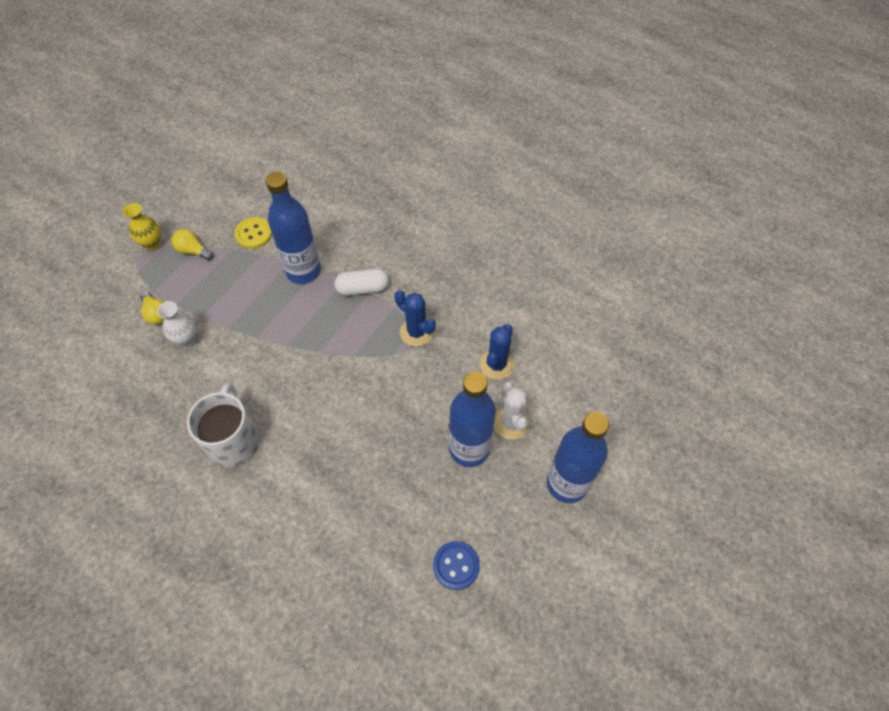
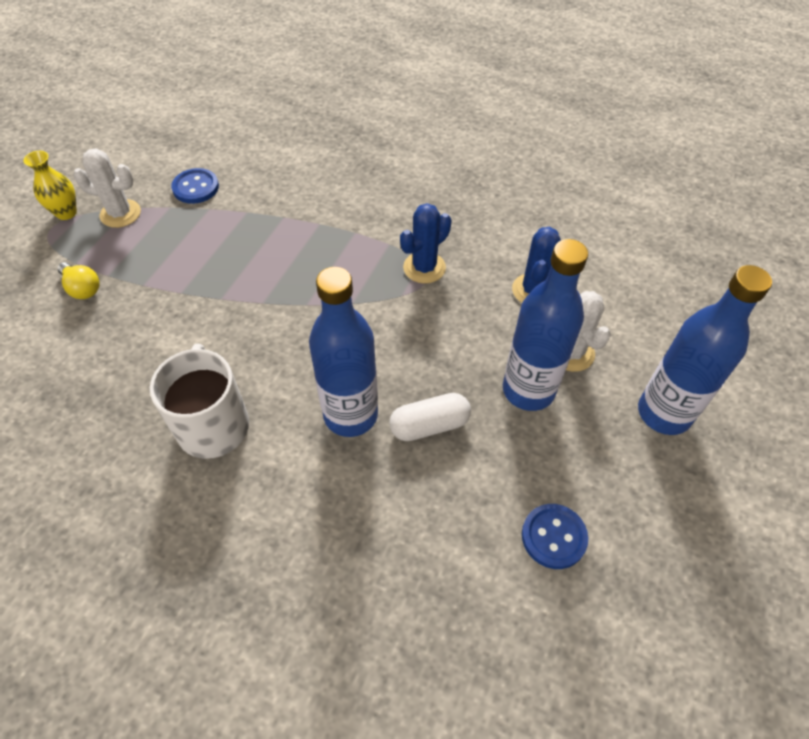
camera: 10 degrees left, 5 degrees down
white vase [157,301,196,347] -> none
yellow light bulb [171,229,213,260] -> white cactus [73,148,141,228]
yellow button [235,217,272,249] -> blue button [171,168,219,204]
blue bottle [266,172,321,284] -> blue bottle moved to [309,267,378,437]
white capsule [334,269,389,296] -> white capsule moved to [389,393,471,441]
blue cactus [395,290,436,347] -> blue cactus turned 75 degrees counterclockwise [400,203,451,284]

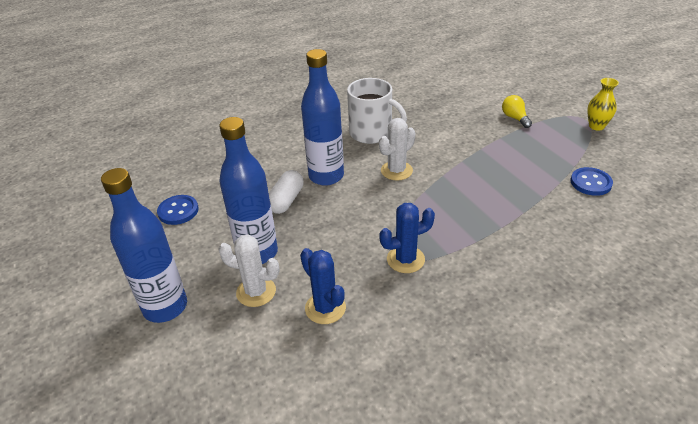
camera: 130 degrees right, 15 degrees down
yellow light bulb [57,262,100,299] -> yellow light bulb turned 75 degrees clockwise [502,95,532,128]
white cactus [73,148,141,228] -> white cactus moved to [379,118,415,181]
blue cactus [400,203,451,284] -> blue cactus turned 75 degrees clockwise [379,203,435,273]

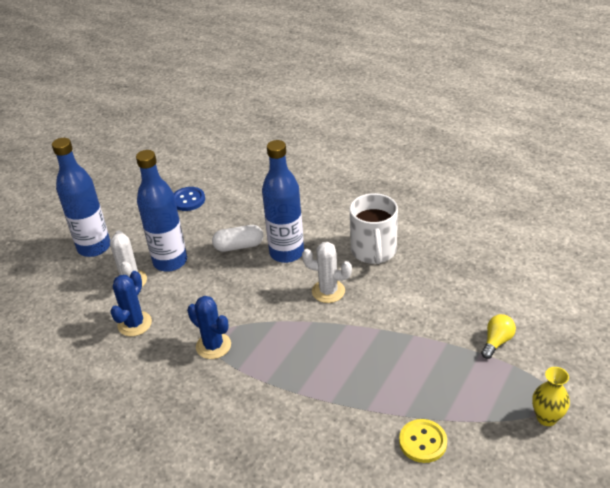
camera: 60 degrees right, 0 degrees up
blue button [571,167,613,196] -> yellow button [399,419,447,463]

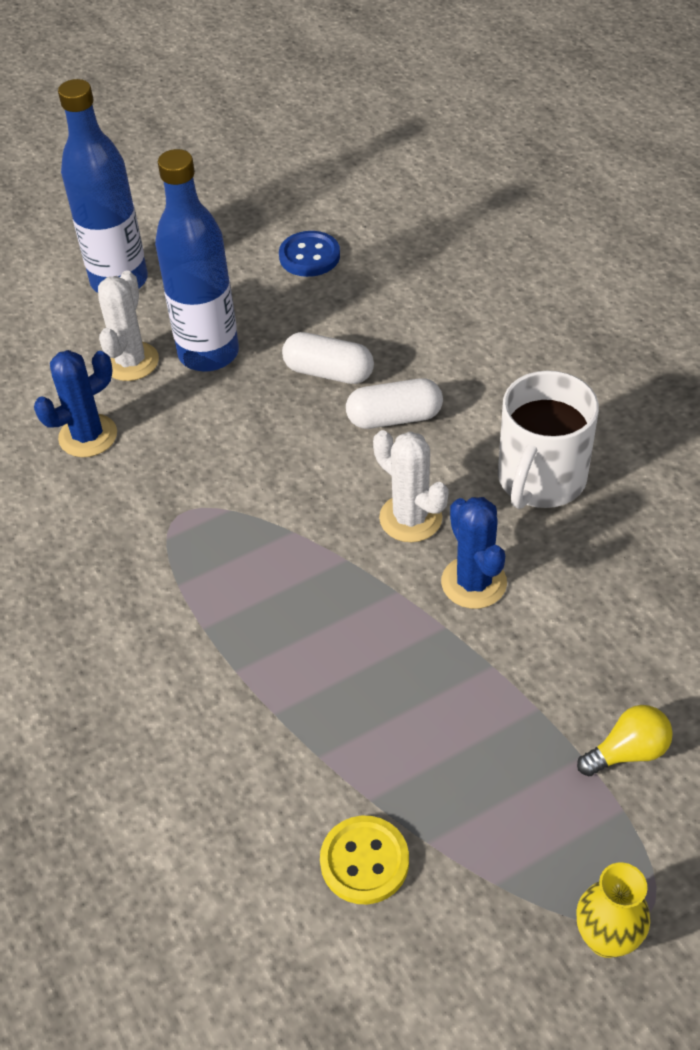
camera: 30 degrees right, 10 degrees up
blue cactus [187,296,231,359] -> blue cactus moved to [441,497,507,609]
blue bottle [262,140,304,263] -> white capsule [346,378,443,429]

